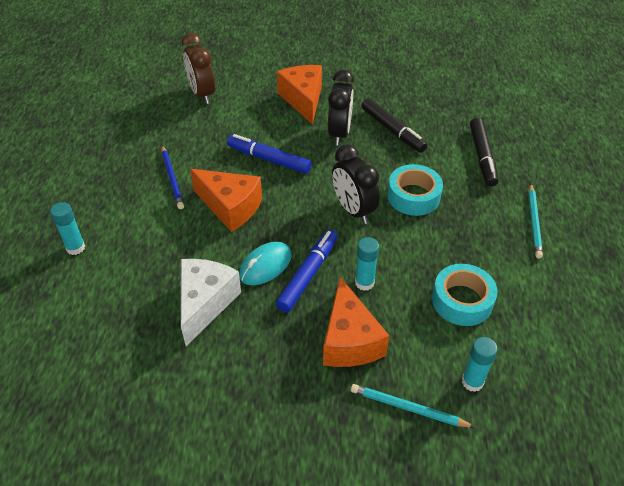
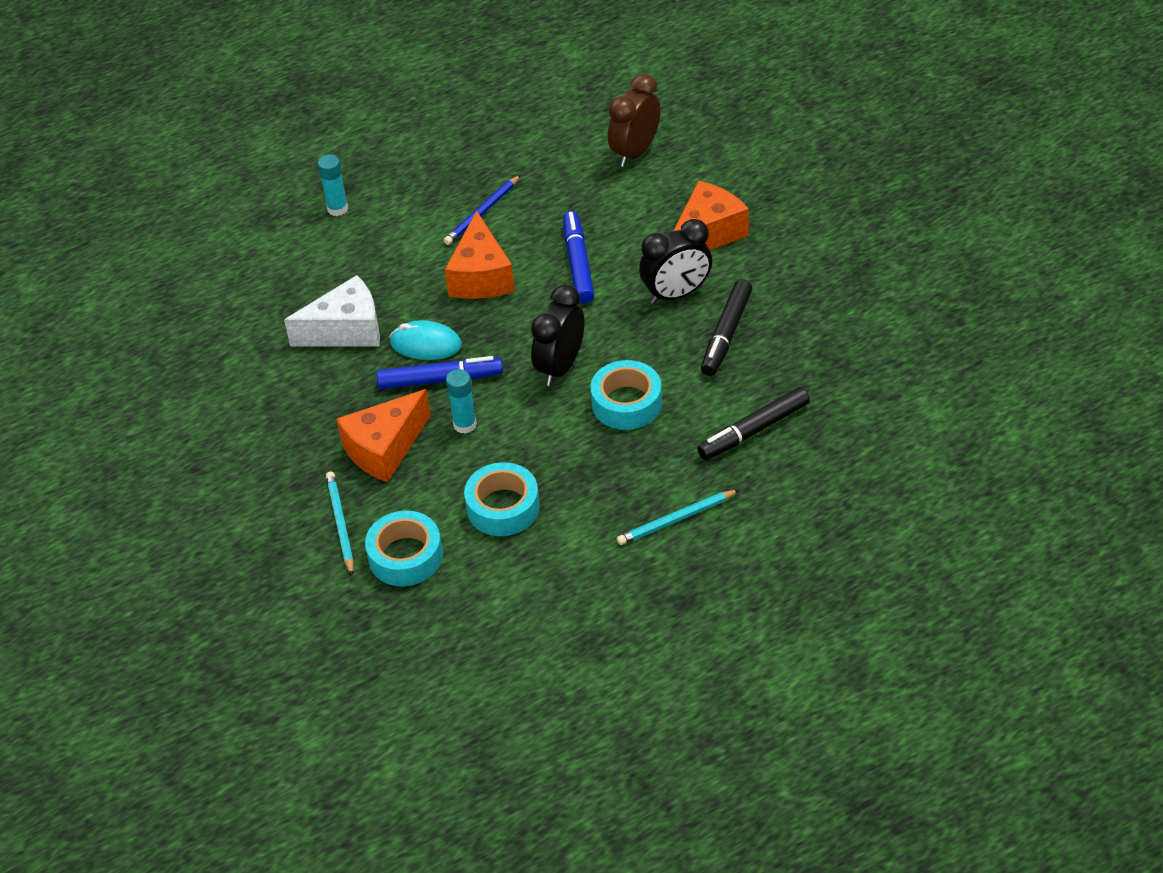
camera: 60 degrees right, 0 degrees up
turquoise glue stick [462,337,498,392] -> turquoise tape [365,510,443,587]

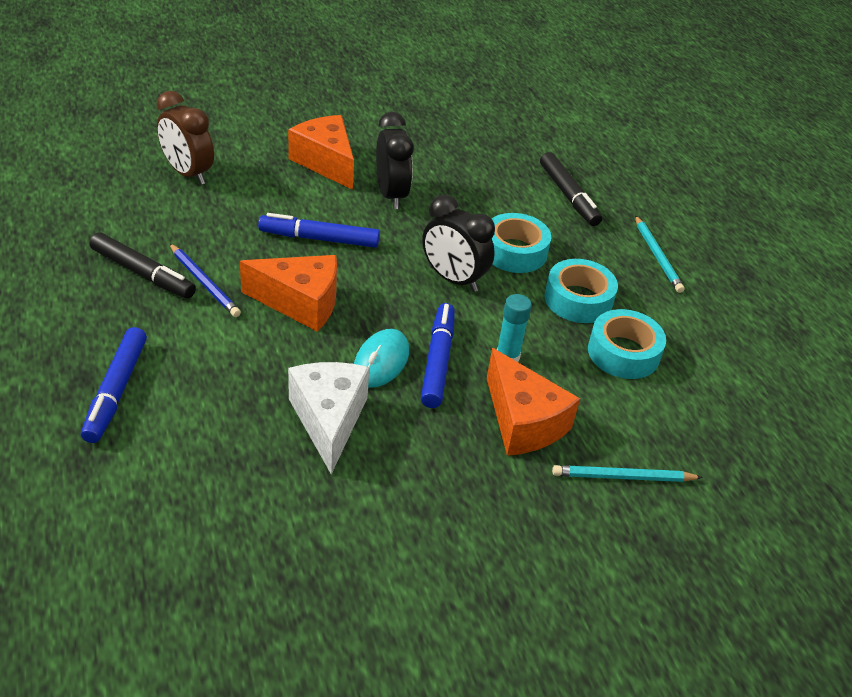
camera: 85 degrees left, 5 degrees down
turquoise glue stick [318,154,348,216] -> blue marker [81,327,147,443]
turquoise tape [365,510,443,587] -> turquoise tape moved to [544,259,618,323]
black marker [701,279,752,376] -> black marker moved to [90,232,196,299]

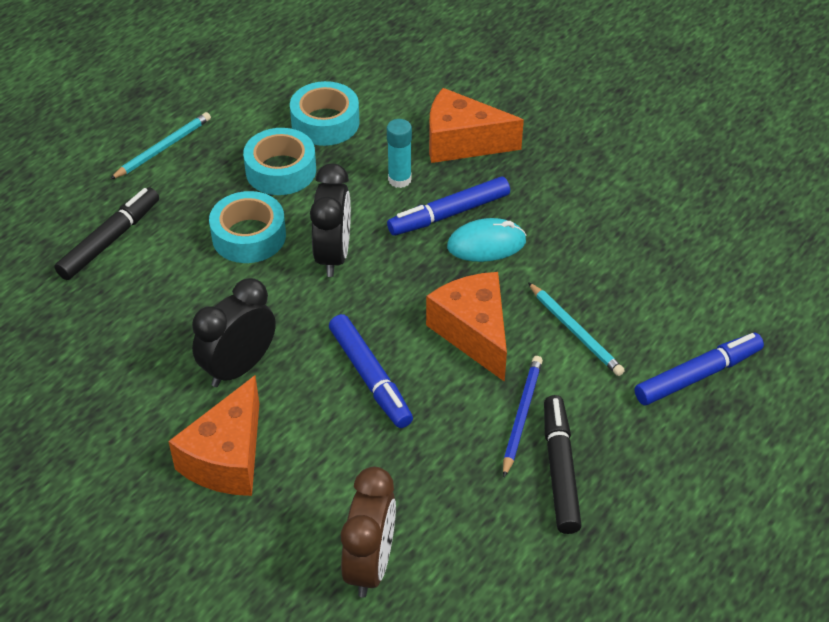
camera: 120 degrees left, 5 degrees up
white cheese [288,362,370,474] -> none
orange cheese [487,348,580,456] -> orange cheese turned 105 degrees counterclockwise [429,88,524,163]
turquoise pencil [552,465,703,482] -> turquoise pencil moved to [528,282,625,376]

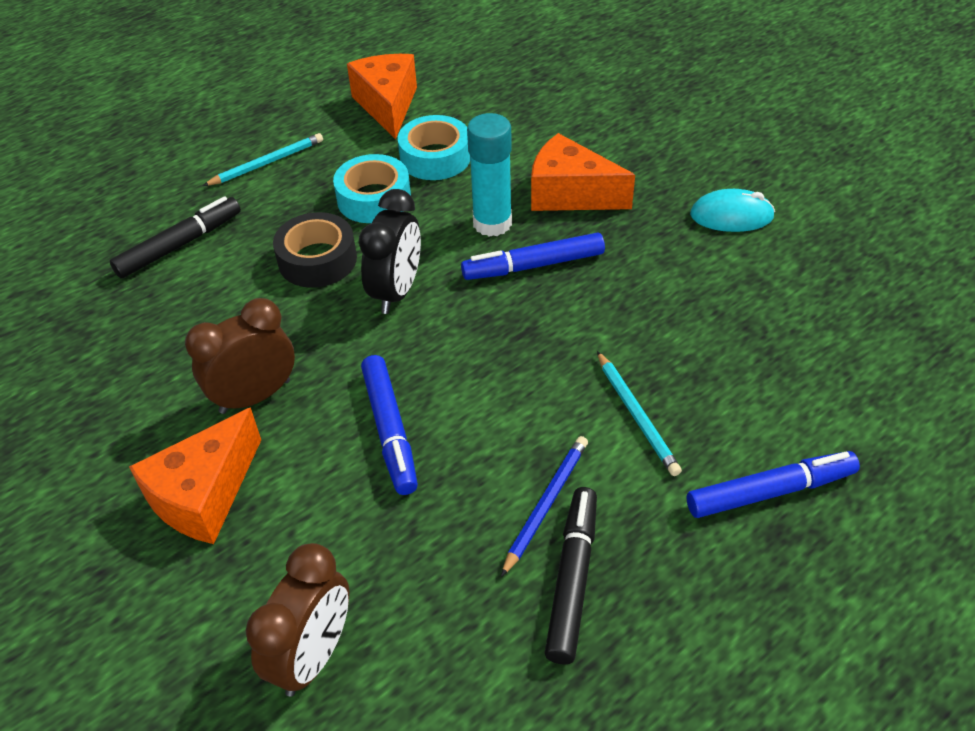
camera: 15 degrees right, 0 degrees up
black clock [192,278,276,387] -> brown clock [185,298,295,414]
turquoise tape [209,191,286,263] -> black tape [273,212,357,288]
turquoise glue stick [387,119,412,188] -> turquoise glue stick [467,113,512,237], size x1.55
orange cheese [426,272,507,382] -> orange cheese moved to [347,54,417,140]
turquoise mouse [447,218,526,262] -> turquoise mouse moved to [690,189,775,232]

